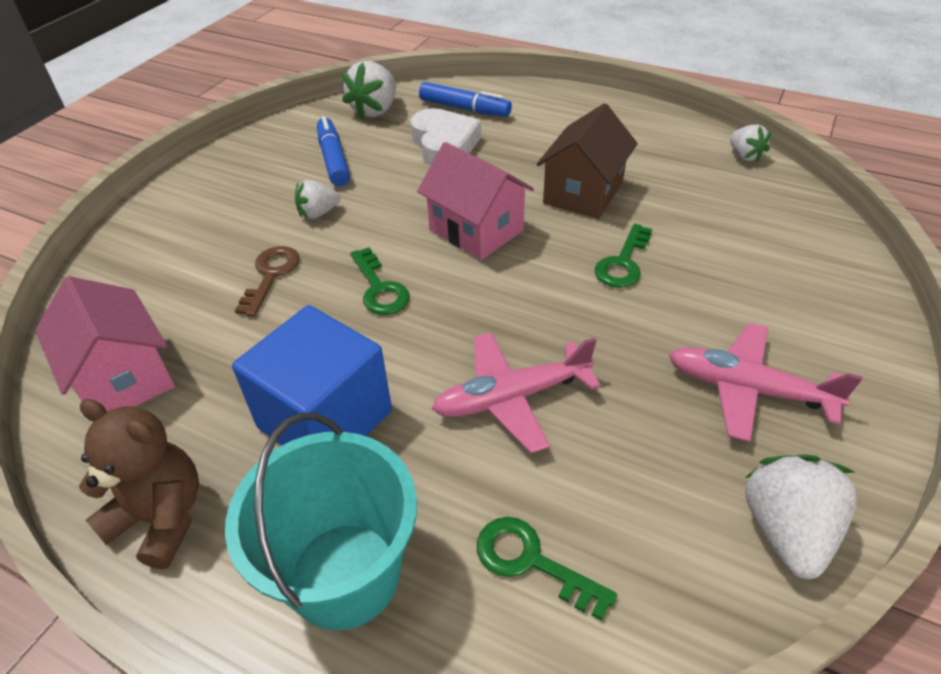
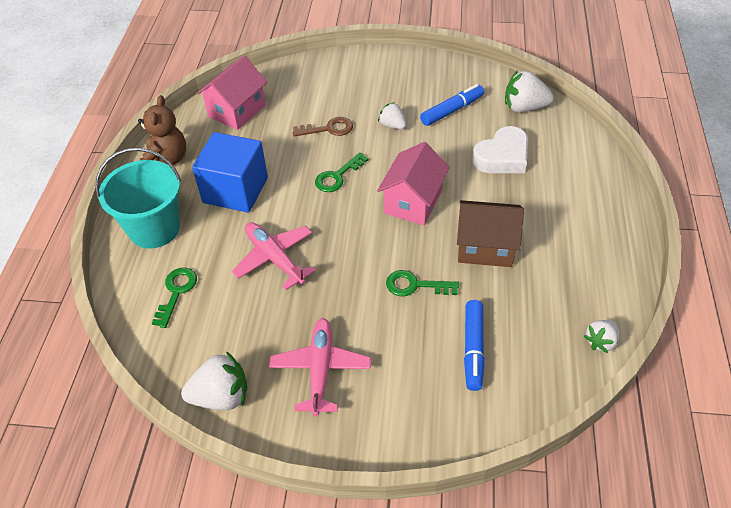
camera: 70 degrees right, 5 degrees up
blue marker [419,82,512,117] -> blue marker moved to [464,300,485,391]

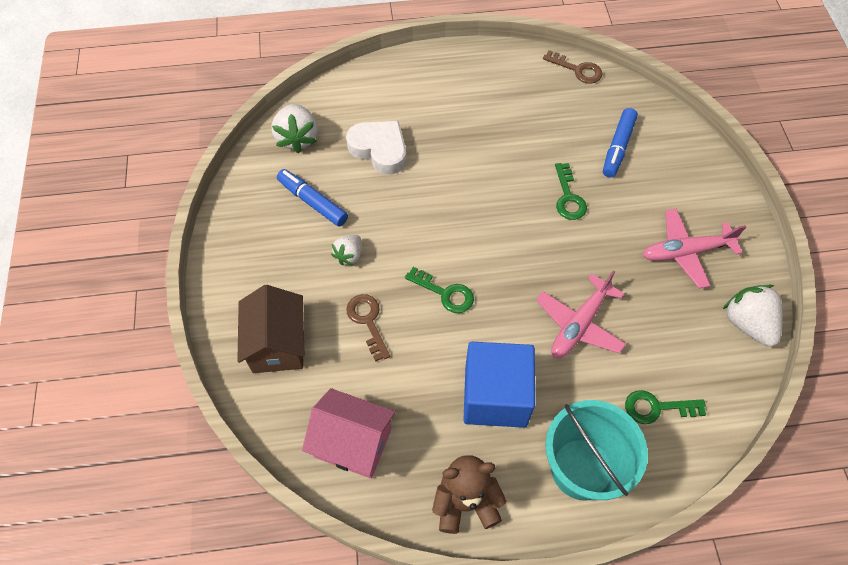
camera: 105 degrees left, 10 degrees up
pink house [377,142,450,225] -> none
brown house [457,200,524,267] -> brown house moved to [237,285,305,373]
blue marker [464,300,485,391] -> blue marker turned 120 degrees clockwise [603,108,638,177]
white strawberry [584,320,619,353] -> brown key [543,50,603,84]

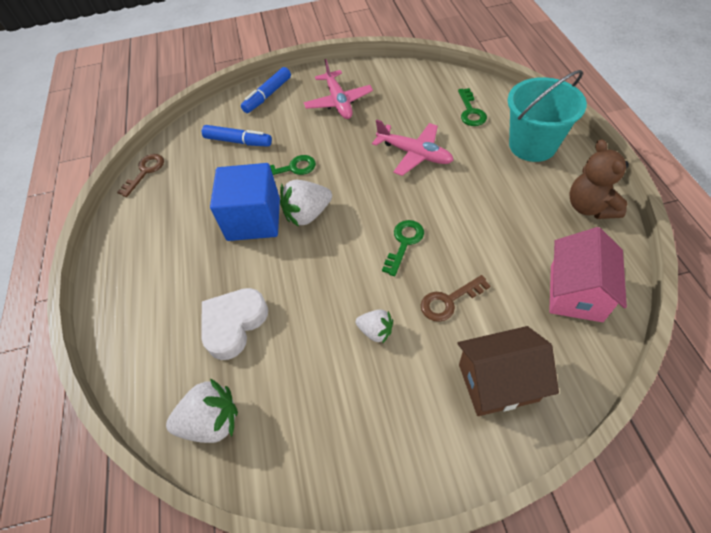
camera: 90 degrees left, 5 degrees down
blue marker [277,169,348,227] -> blue marker moved to [241,67,291,113]
blue cube [463,342,535,428] -> blue cube moved to [210,163,280,241]
white strawberry [723,285,783,347] -> white strawberry moved to [280,180,332,227]

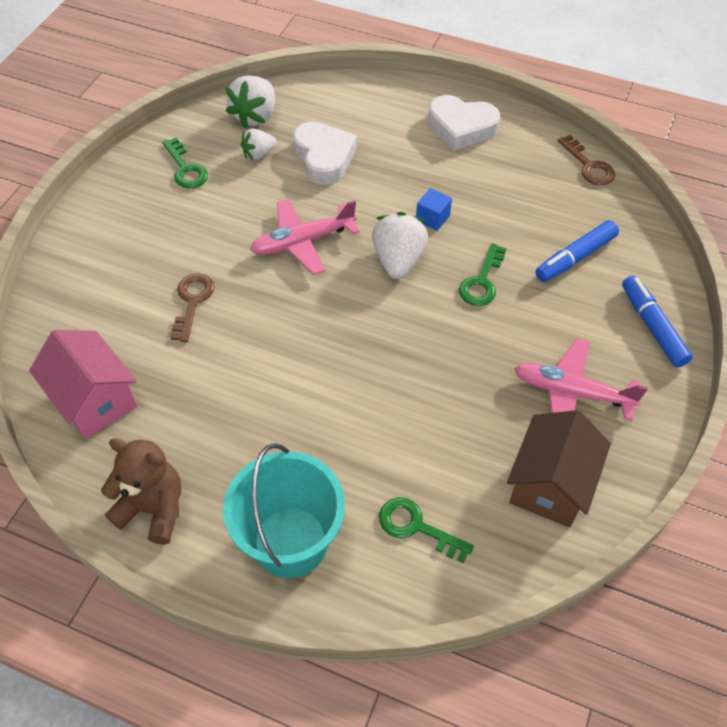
camera: 120 degrees right, 0 degrees up
blue cube [210,163,280,241] -> blue cube [416,188,452,231], size x0.41
white strawberry [356,309,393,344] -> white strawberry moved to [241,128,277,160]
pink plane [372,120,454,176] -> pink plane moved to [250,199,360,275]
green key [382,220,424,276] -> green key moved to [162,137,208,188]
brown house [457,326,559,416] -> brown house moved to [507,410,611,527]
none -> white heart [428,95,500,151]

